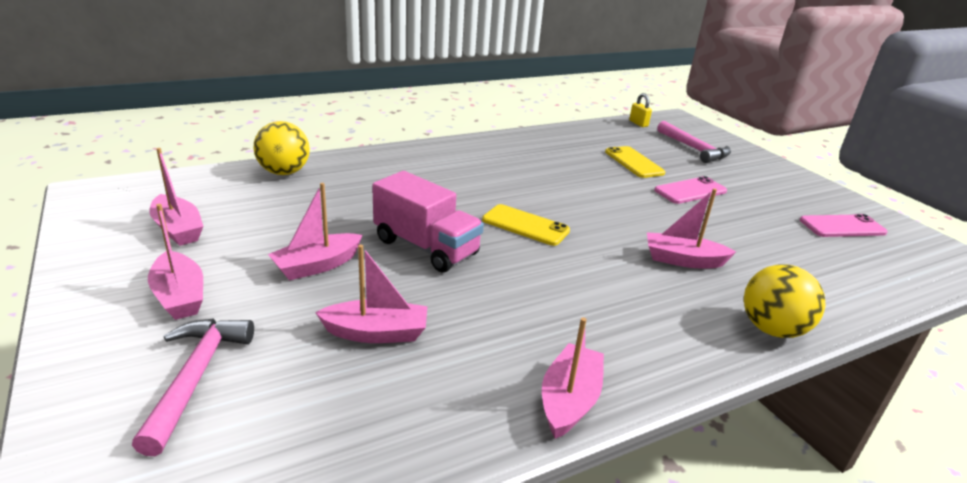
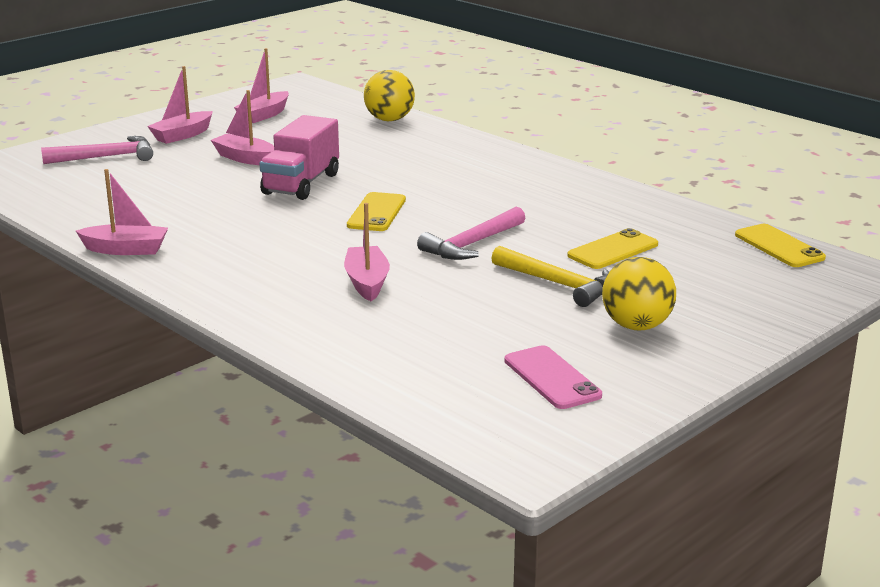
camera: 75 degrees right, 5 degrees down
pink boat [315,245,427,343] -> none
yellow padlock [629,93,652,127] -> yellow phone [735,224,826,267]
pink phone [654,176,727,204] -> yellow hammer [491,246,609,307]
pink hammer [657,121,731,163] -> pink hammer moved to [417,207,525,260]
yellow ball [744,264,826,338] -> yellow ball moved to [602,257,676,331]

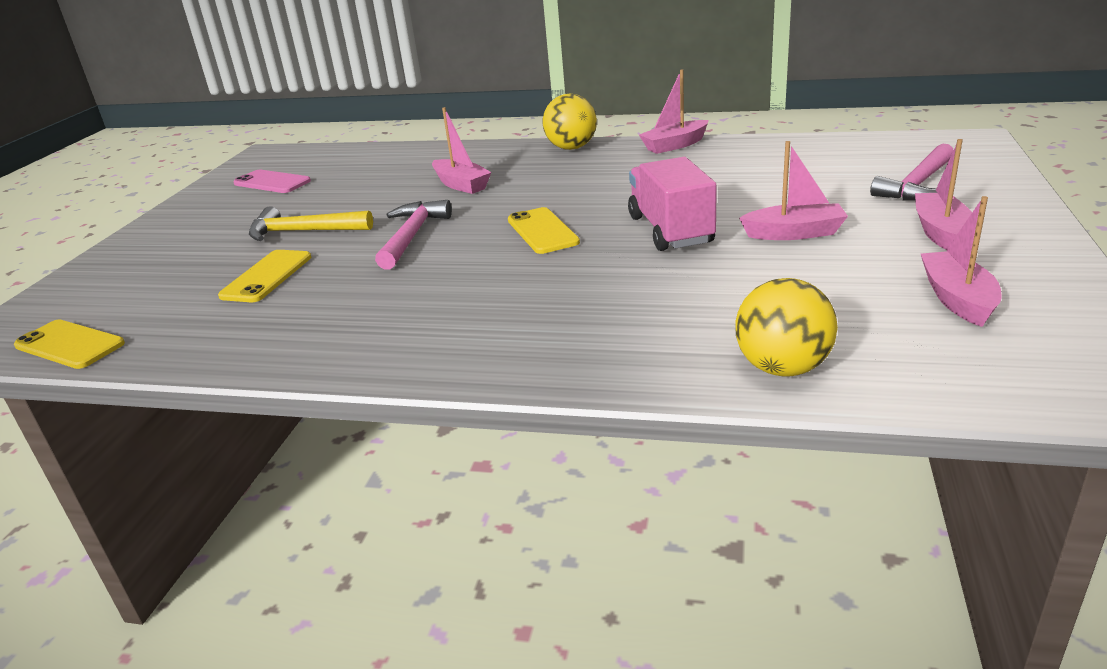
camera: 150 degrees right, 5 degrees up
yellow ball [602,257,676,331] -> yellow ball moved to [543,94,597,150]

